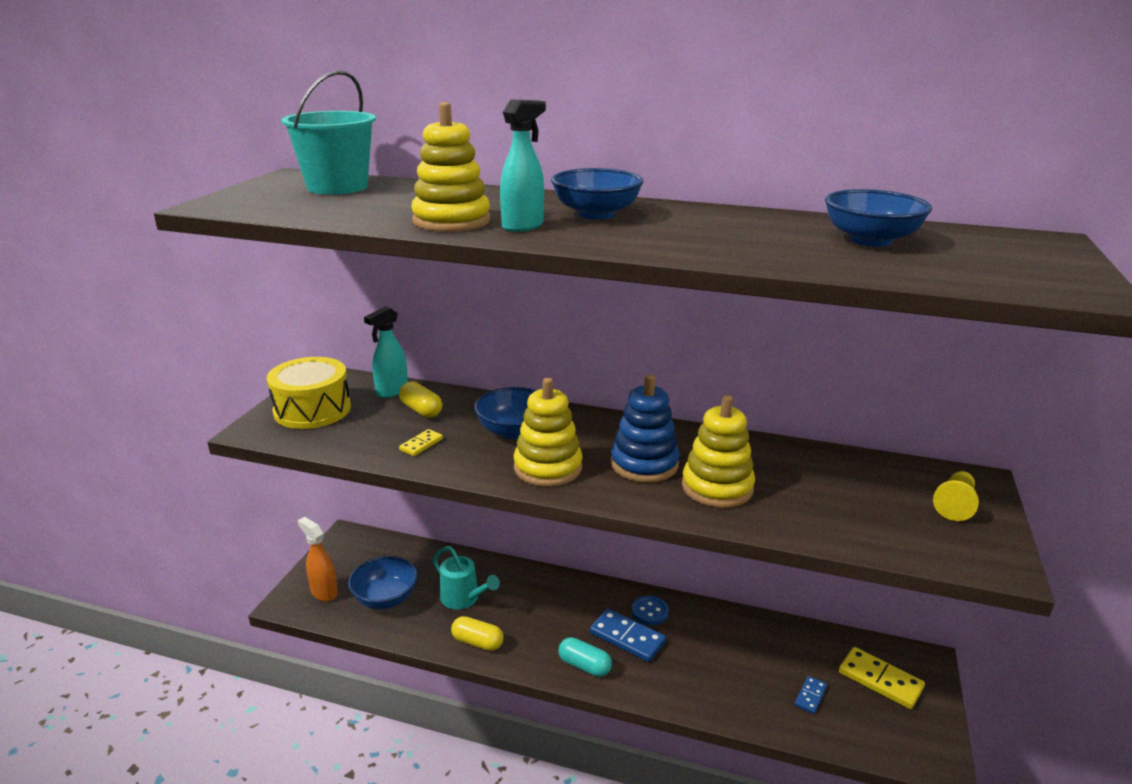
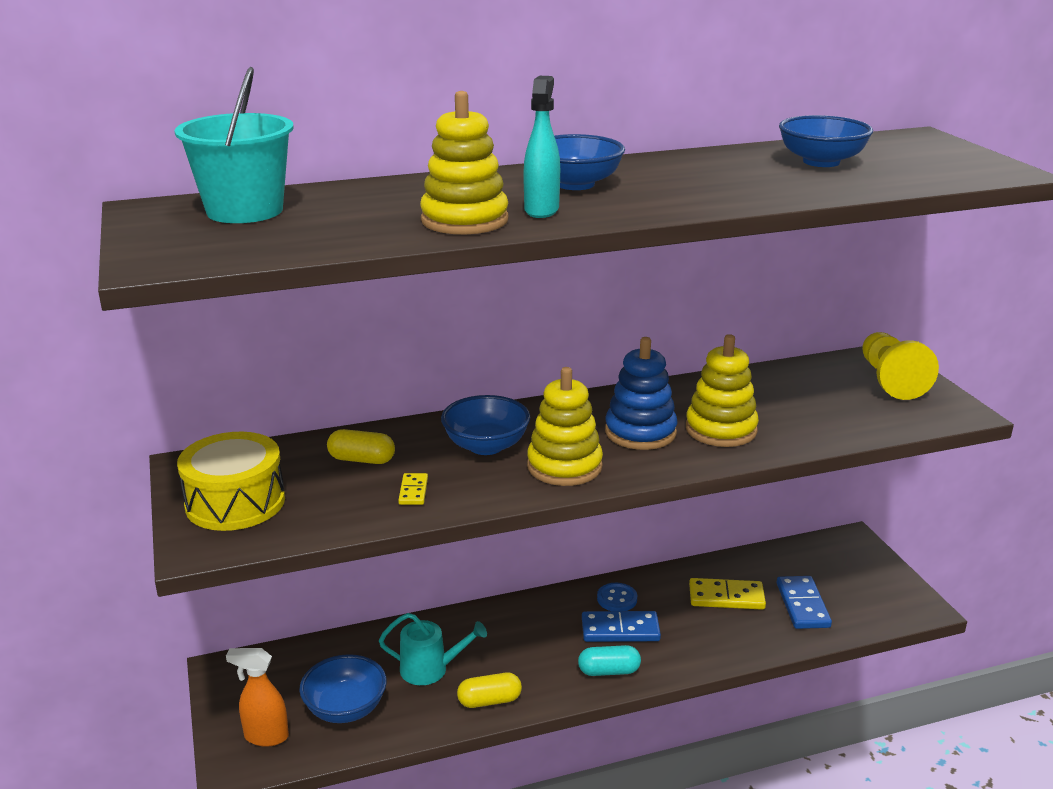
camera: 35 degrees left, 0 degrees up
turquoise spray bottle [364,306,408,398] -> none
blue domino [794,676,827,714] -> blue domino [777,576,832,629], size x1.83
yellow domino [839,647,925,709] -> yellow domino moved to [689,578,766,610]
yellow pawn [933,471,979,521] -> yellow pawn [862,332,939,400], size x1.62

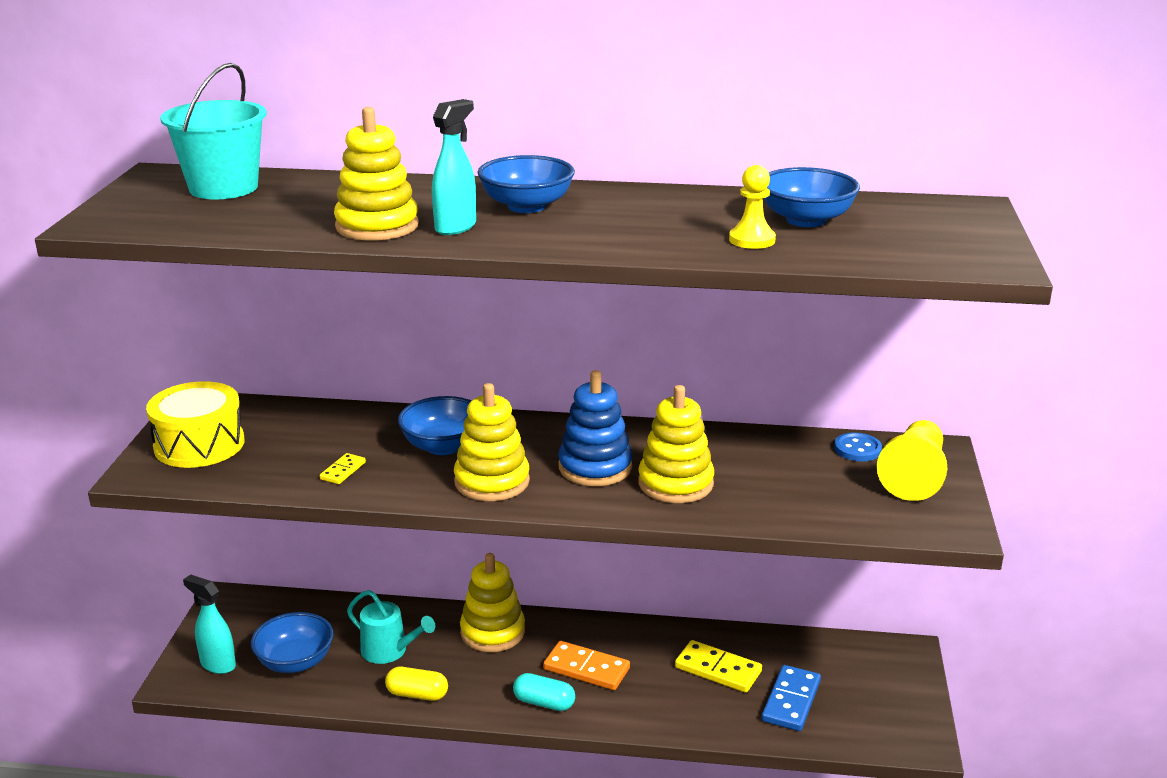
camera: 25 degrees right, 0 degrees up
orange spray bottle [226,648,289,747] -> turquoise spray bottle [183,574,236,674]
yellow capsule [327,429,395,464] -> none
blue domino [582,611,661,642] -> orange domino [543,641,630,690]
blue button [597,583,637,611] -> blue button moved to [834,432,882,461]
none -> yellow stacking toy [460,553,525,652]
none -> yellow pawn [729,165,776,249]

